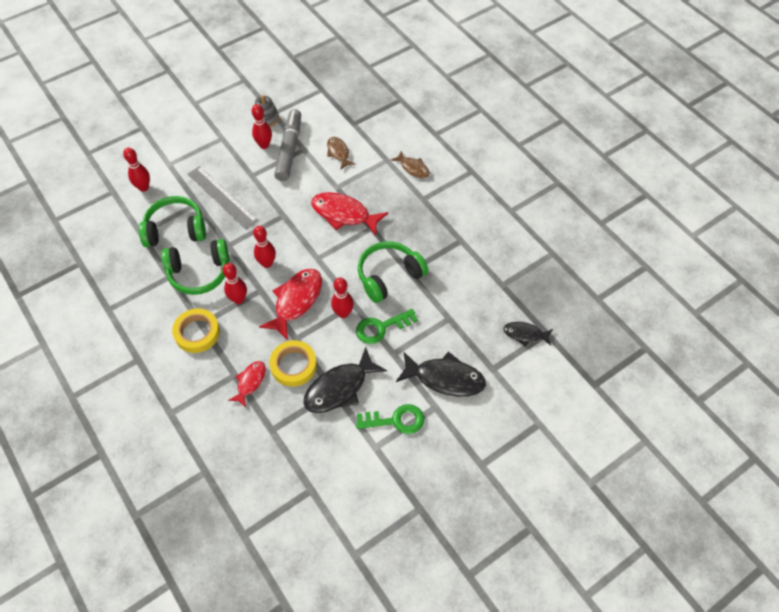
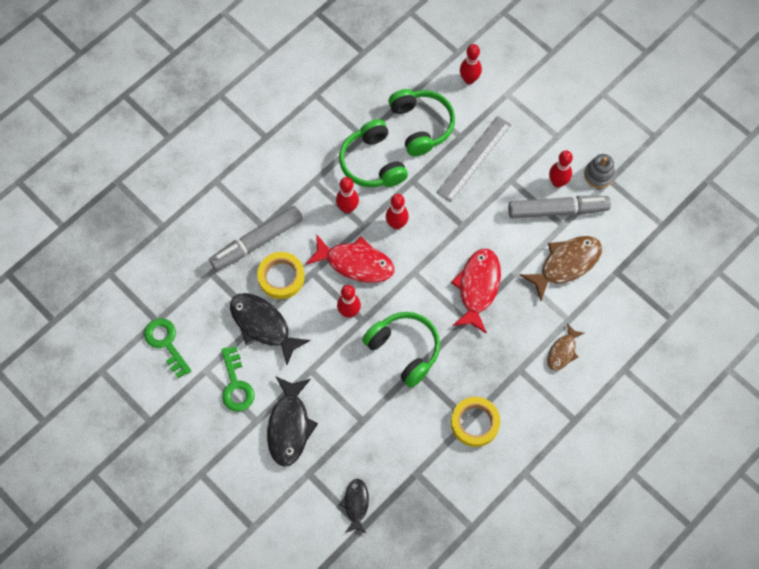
camera: 80 degrees right, 10 degrees up
yellow tape [172,308,220,353] -> yellow tape moved to [451,397,501,447]
red fish [228,361,266,408] -> grey marker [209,206,303,271]
brown fish [327,137,356,170] -> brown fish [520,236,602,301], size x1.73
green key [356,309,418,344] -> green key moved to [144,318,191,379]

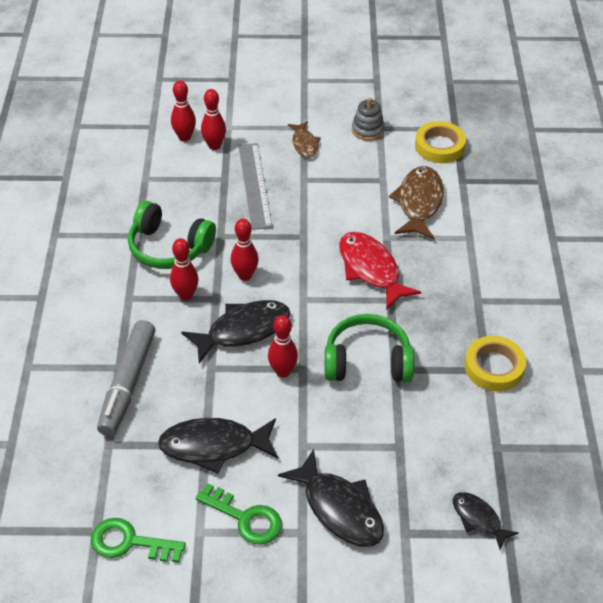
camera: 45 degrees left, 20 degrees down
yellow tape [257,252,305,299] -> yellow tape moved to [415,121,466,163]
red fish [306,234,395,283] -> black fish [181,300,290,363]
green headphones [389,89,455,156] -> none
grey marker [508,196,611,219] -> none
brown fish [547,323,584,371] -> brown fish moved to [288,121,321,158]
red bowling pin [549,151,573,187] -> red bowling pin moved to [201,89,226,150]

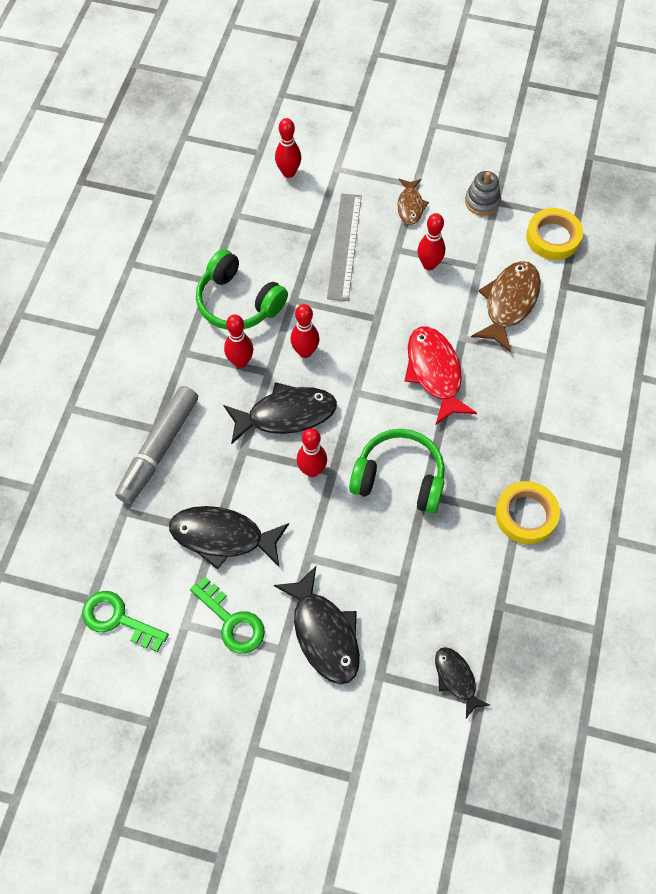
camera: 15 degrees right, 15 degrees up
red bowling pin [201,89,226,150] -> red bowling pin moved to [418,213,445,270]

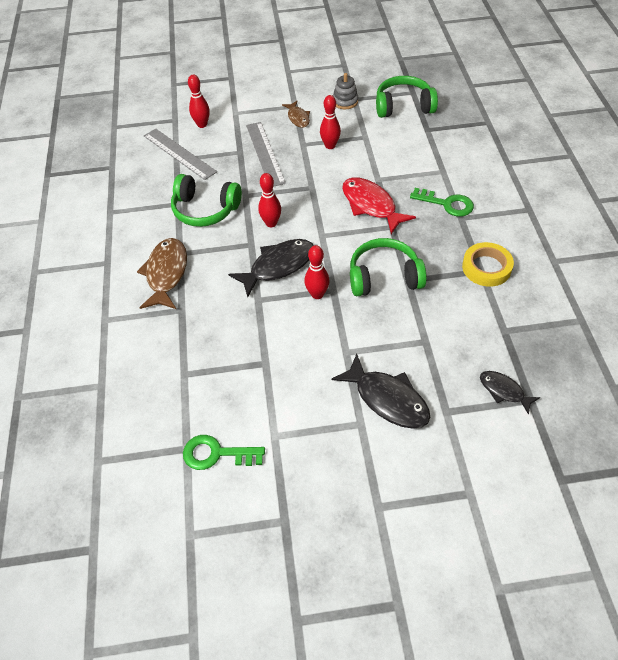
camera: 20 degrees left, 10 degrees down
grey marker [115,386,198,504] -> none
black fish [169,506,289,570] -> none
green key [190,577,265,654] -> green key moved to [410,188,474,217]
red bowling pin [224,315,253,368] -> none
brown fish [471,261,541,353] -> brown fish moved to [137,238,187,309]
yellow tape [526,208,583,260] -> green headphones [376,76,438,118]
none -> grey ruler [144,129,217,180]

